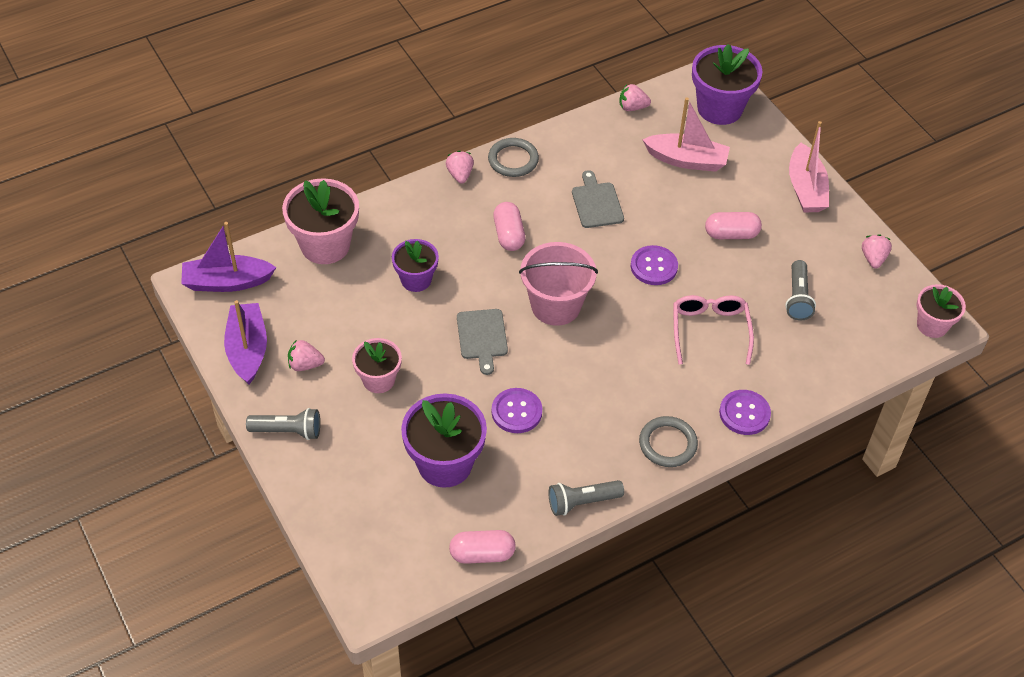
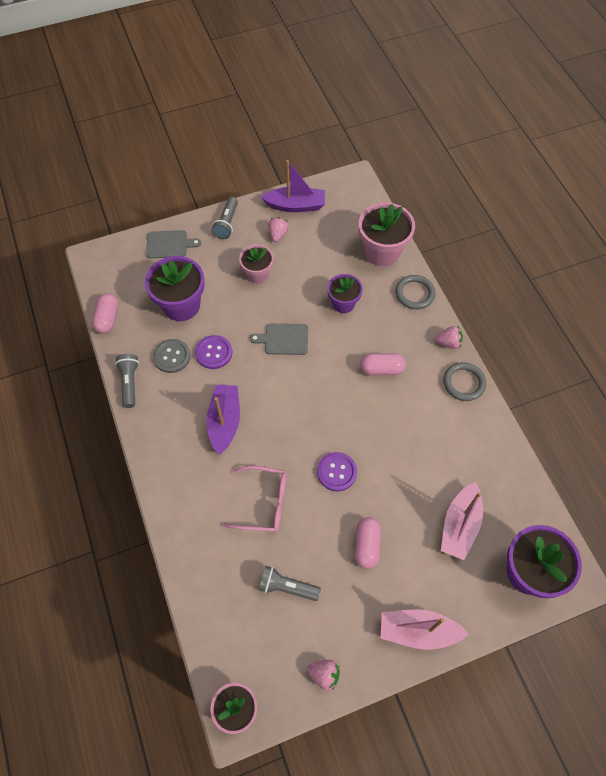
camera: 100 degrees right, 10 degrees up
purple boat [181,222,277,292] -> purple boat moved to [206,385,240,455]
pink bucket [519,242,598,326] -> none
grey cutting board [572,170,624,228] -> grey cutting board moved to [146,230,201,259]
pink strawberry [619,84,651,111] -> none
grey ring [639,416,698,467] -> grey ring moved to [395,275,436,309]
purple button [719,390,771,435] -> none
none -> grey button [153,339,191,373]

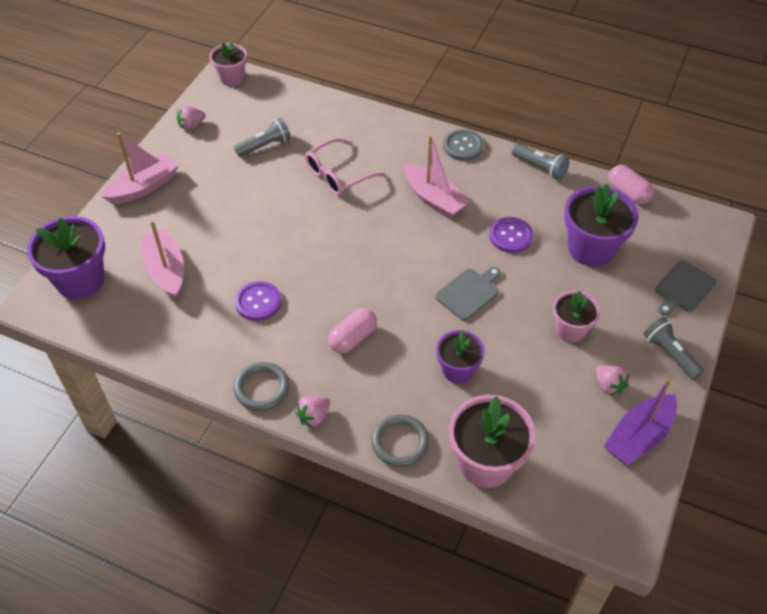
camera: 135 degrees right, 10 degrees down
grey button [153,339,191,373] -> grey button moved to [443,129,484,161]
purple boat [206,385,240,455] -> pink boat [404,135,469,218]
purple button [317,452,357,491] -> purple button moved to [235,281,281,321]
pink capsule [355,517,381,569] -> none

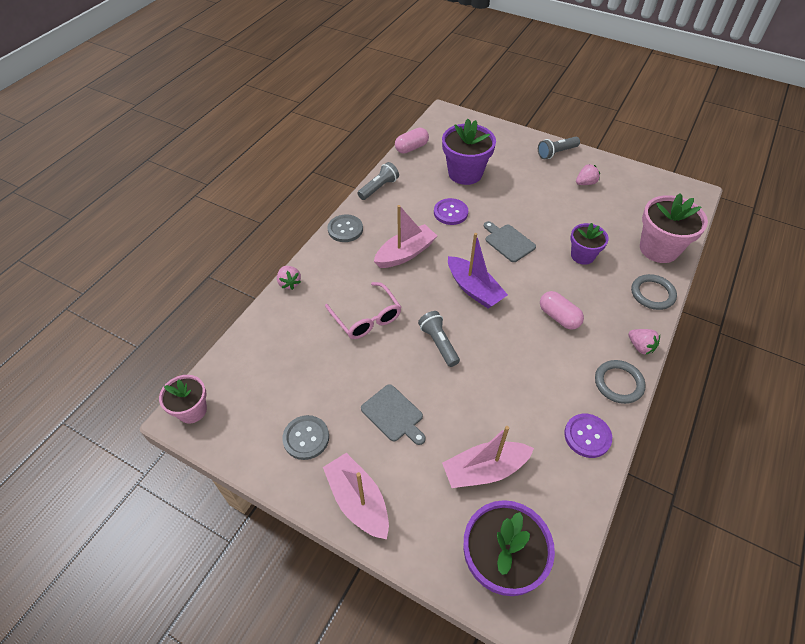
camera: 85 degrees left, 0 degrees up
pink strawberry [176,105,206,130] -> pink strawberry moved to [277,266,301,290]
grey flashlight [234,118,291,157] -> grey flashlight moved to [418,311,460,367]
purple button [235,281,281,321] -> purple button moved to [564,414,612,458]
pink flower pot [553,290,600,342] -> none
purple boat [604,378,677,465] -> purple boat moved to [448,233,508,308]
grey cutting board [655,260,717,316] -> grey cutting board moved to [361,384,426,445]
none -> grey button [282,415,329,460]

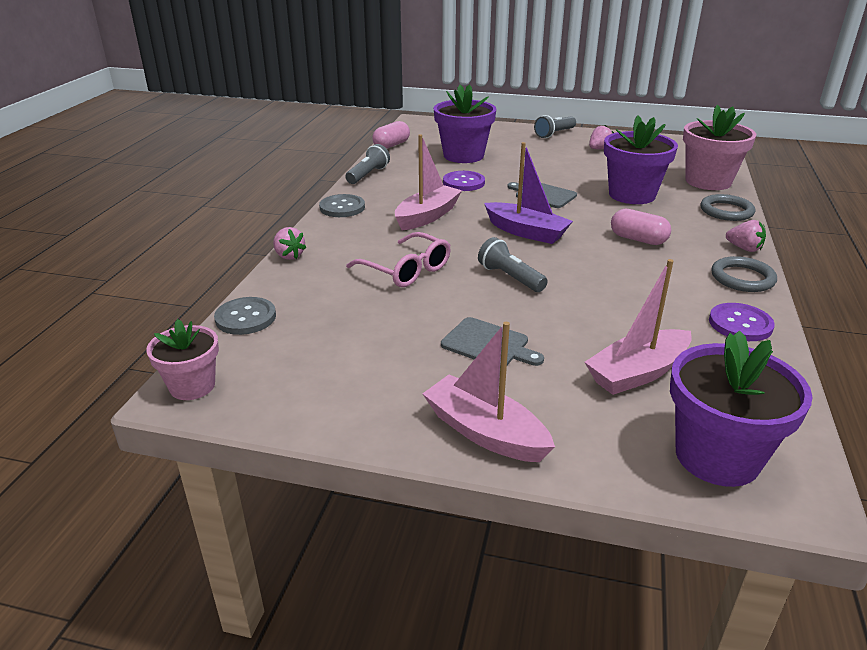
camera: 15 degrees left, 20 degrees down
grey button [282,415,329,460] -> grey button moved to [214,297,276,335]
purple flower pot [570,223,609,265] -> purple flower pot [604,116,678,204], size x1.63

